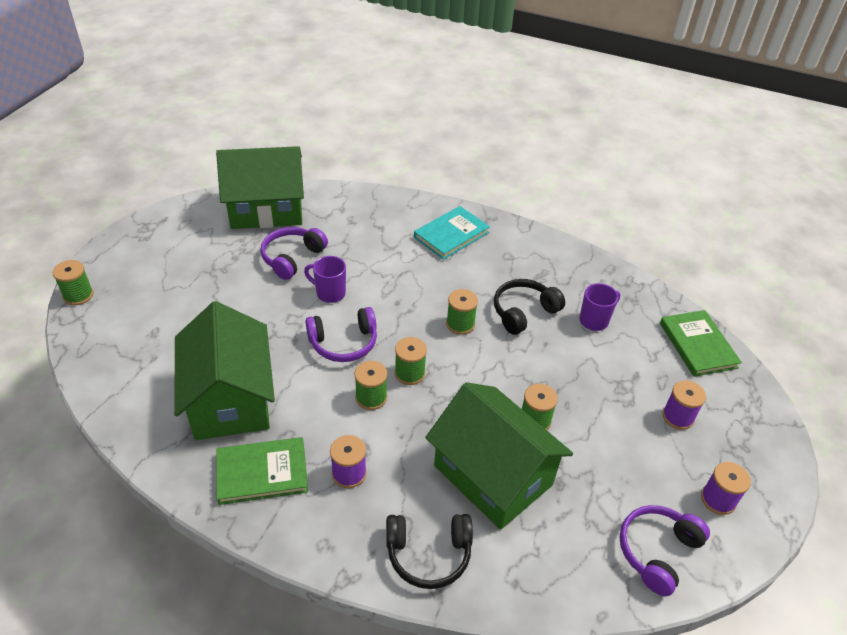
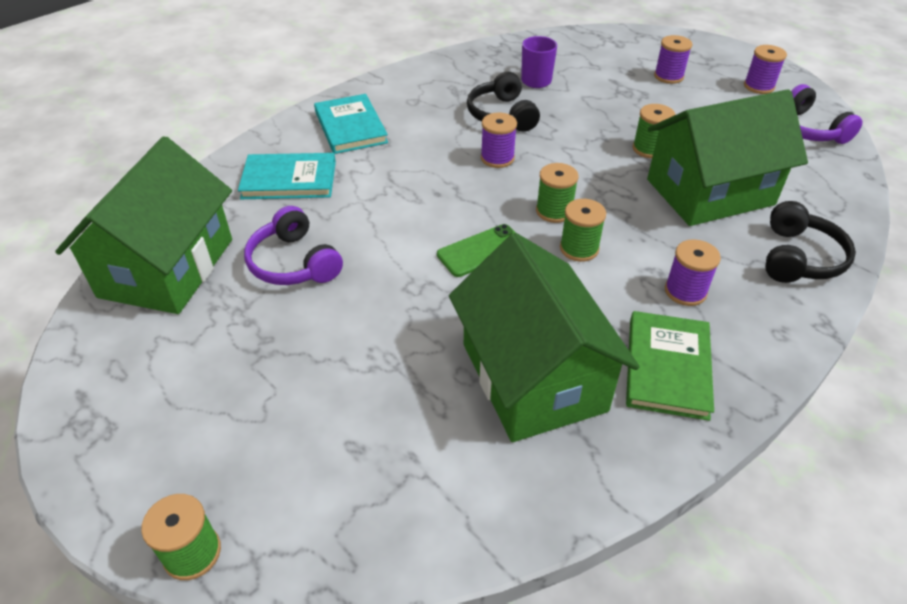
camera: 65 degrees left, 0 degrees up
green house [174,301,275,440] -> green house turned 60 degrees clockwise [449,233,640,442]
purple mug [304,256,346,303] -> none
purple headphones [306,307,377,362] -> green phone [437,224,516,277]
green spool [446,289,478,335] -> purple spool [481,112,517,168]
green book [660,310,742,377] -> none
none -> turquoise book [238,153,336,199]

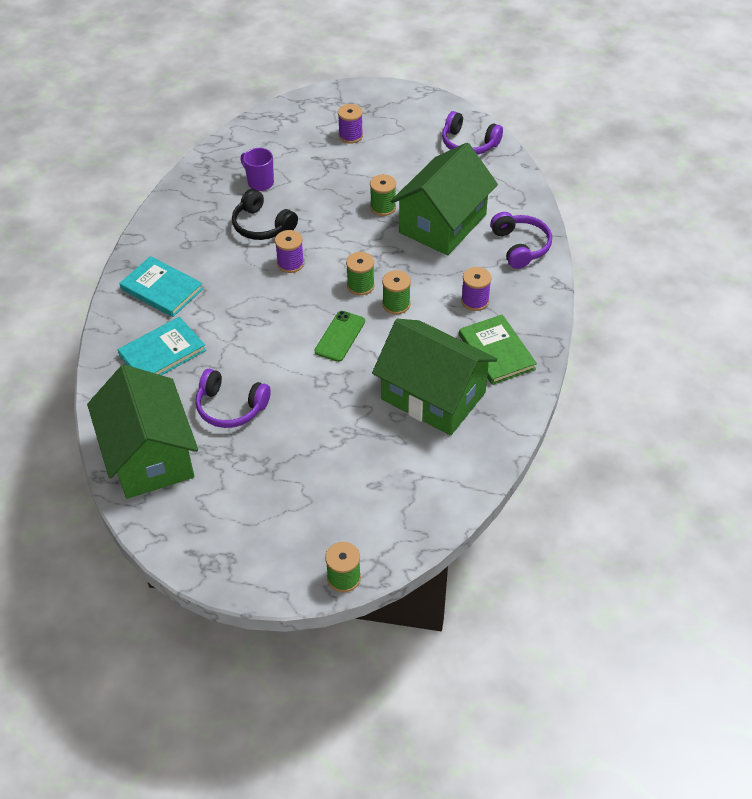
camera: 35 degrees left, 5 degrees up
purple spool [744,45,787,94] -> none
black headphones [765,201,856,283] -> purple headphones [490,212,552,269]

